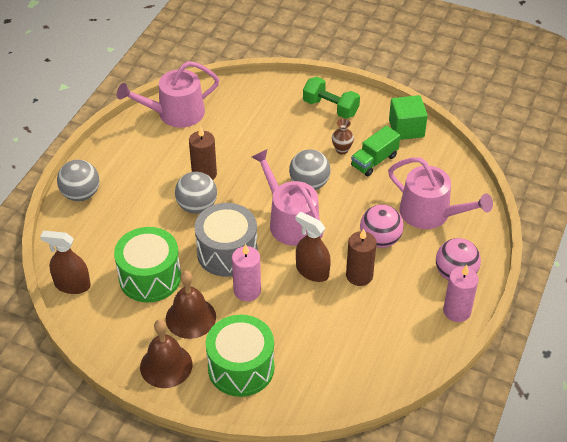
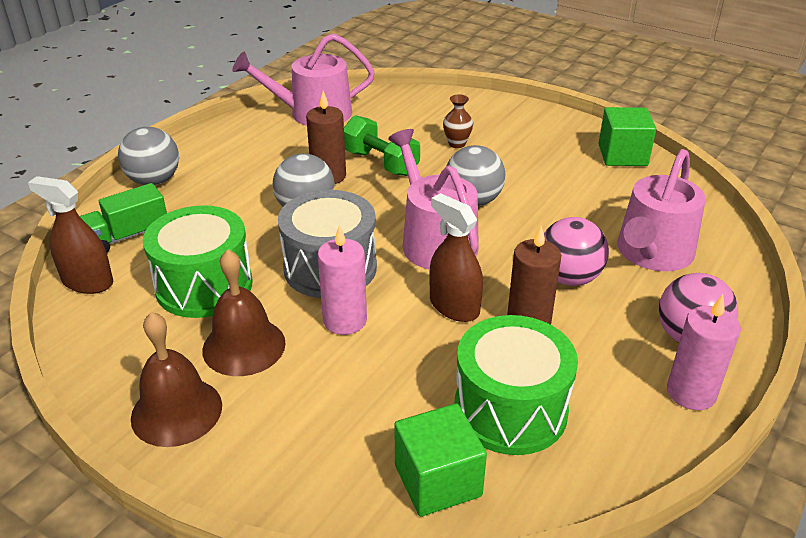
camera: 10 degrees right, 10 degrees down
green drum [206,315,274,397] -> green drum moved to [455,315,578,455]
green dumbbell [303,77,360,119] -> green dumbbell moved to [344,115,420,176]
brown vase [332,119,354,155] -> brown vase moved to [443,94,473,148]
green truck [351,126,400,176] -> green truck moved to [80,183,167,252]
pink watering can [388,157,493,229] -> pink watering can turned 75 degrees clockwise [618,149,706,271]
none -> green cube [394,403,487,516]

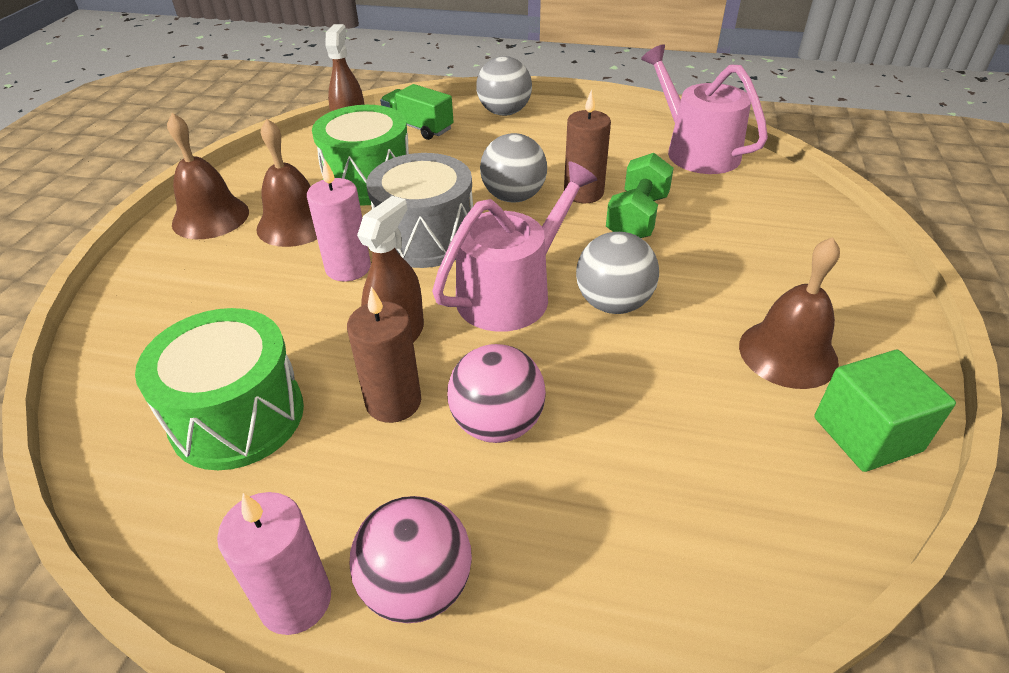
camera: 70 degrees right, 5 degrees up
green cube [394,403,487,516] -> none
brown vase [443,94,473,148] -> none
pink watering can [618,149,706,271] -> none
none -> brown bell [739,237,840,389]

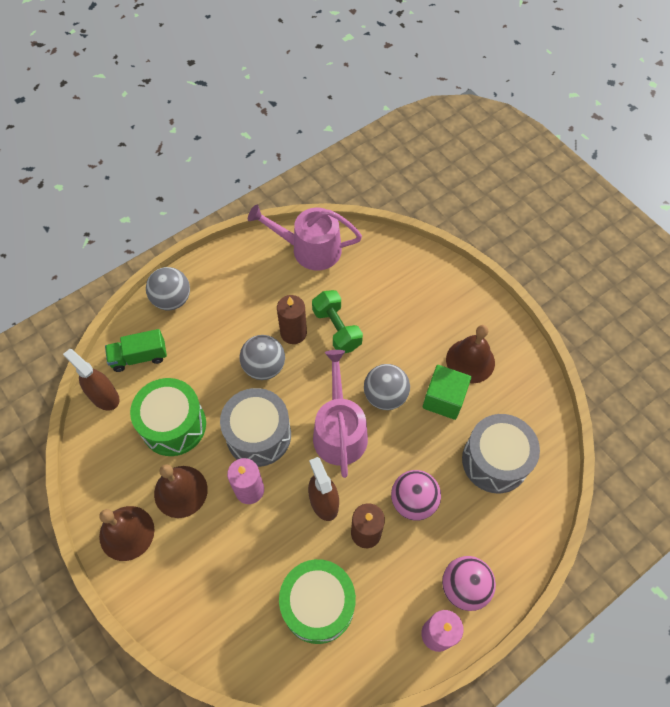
camera: 50 degrees left, 20 degrees up
green cube [814,350,956,472] -> green cube moved to [423,365,471,420]
none -> grey drum [462,414,540,493]

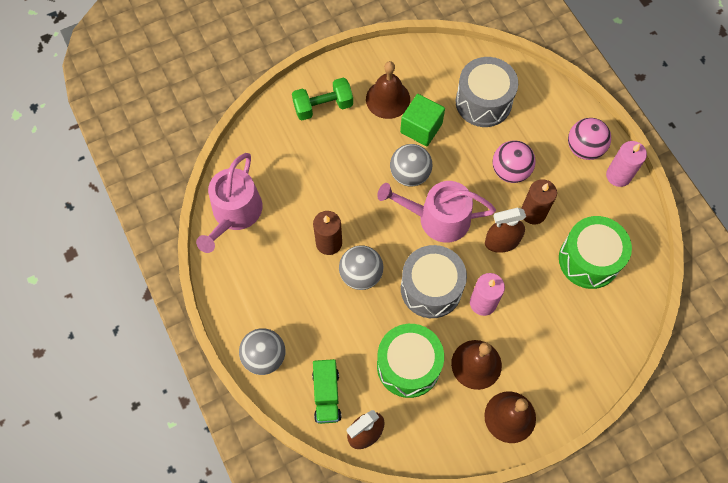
camera: 80 degrees left, 5 degrees up
green dumbbell [312,290,363,353] -> green dumbbell moved to [292,78,353,120]

